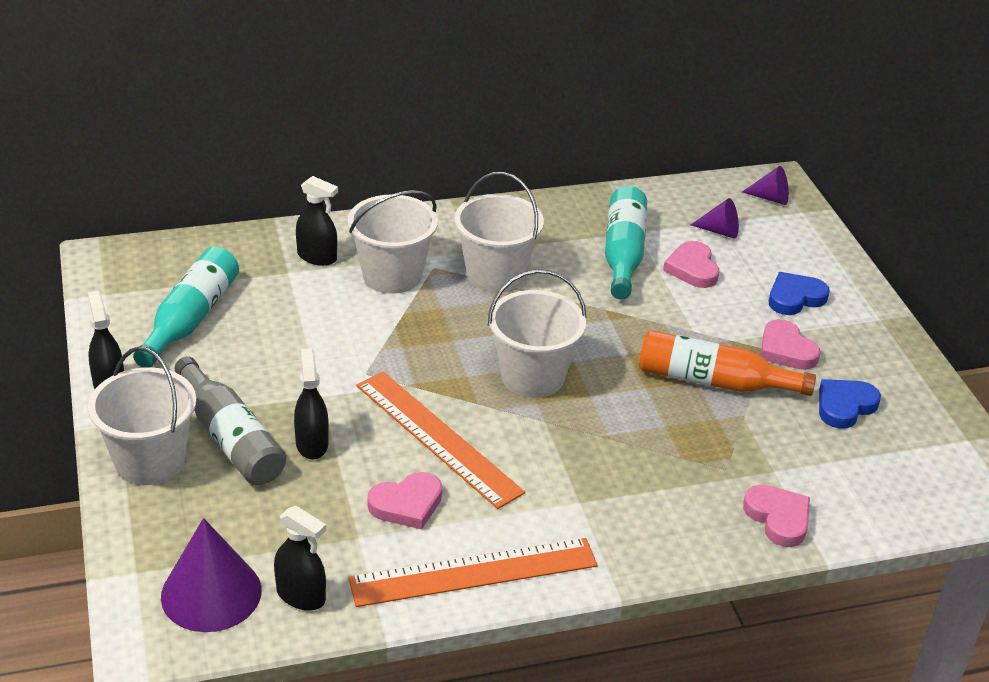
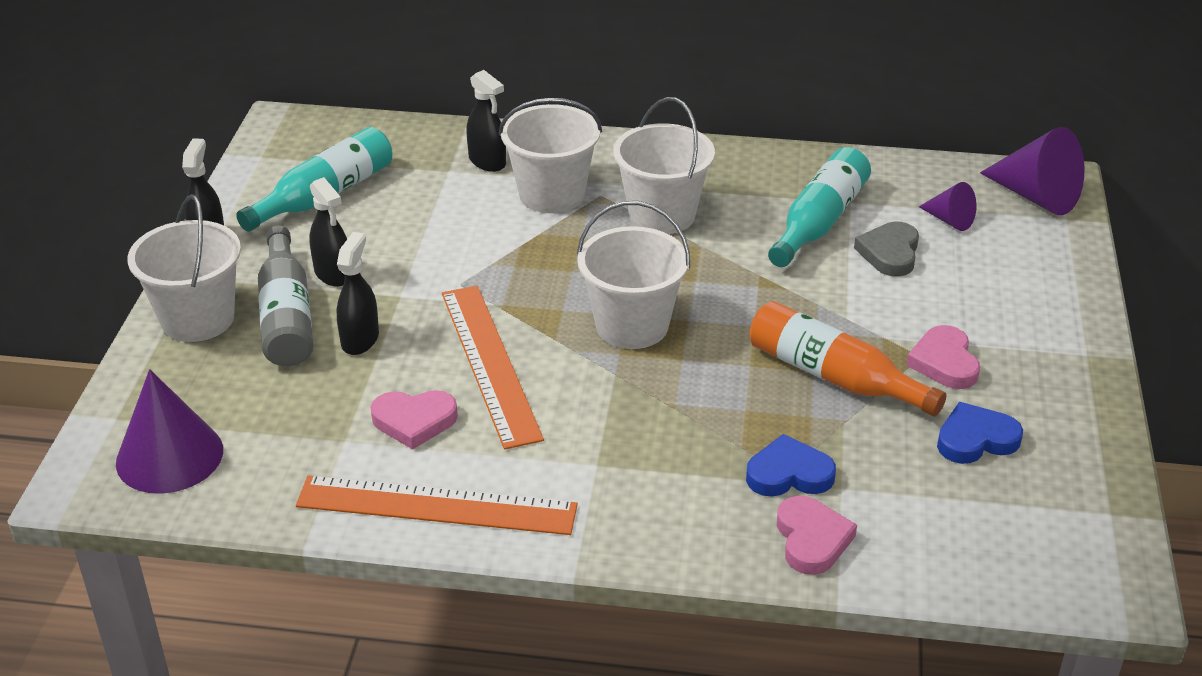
camera: 25 degrees right, 0 degrees up
black spray bottle [274,505,326,611] -> black spray bottle moved to [309,177,347,287]
pink heart [663,241,719,288] -> grey heart [854,222,919,277]
purple cone [742,166,789,205] -> purple cone [980,127,1085,215], size x1.82
blue heart [769,272,830,315] -> blue heart moved to [746,434,836,497]

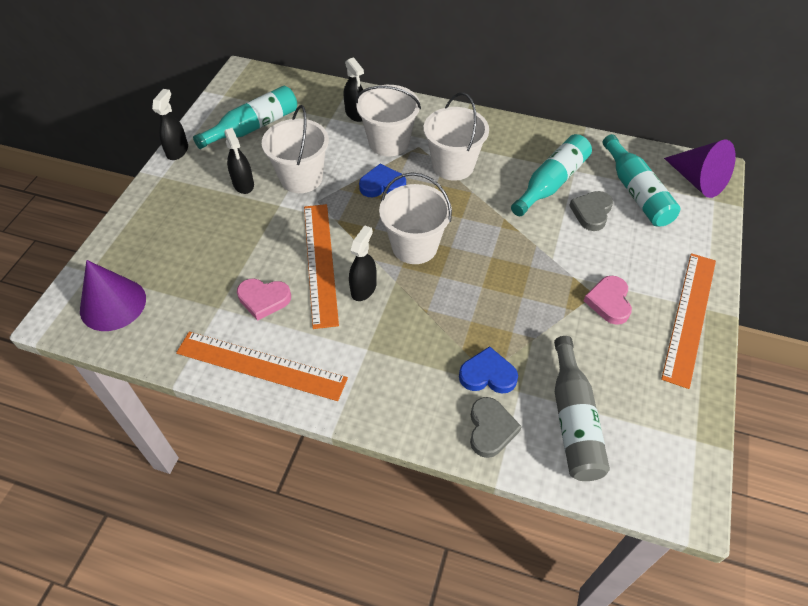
camera: 10 degrees right, 15 degrees up
white bucket [127,194,241,342] -> white bucket moved to [262,105,329,193]
grey bottle [258,225,313,366] -> grey bottle moved to [554,336,610,481]
black spray bottle [337,232,379,355] -> black spray bottle moved to [349,225,377,301]
orange bottle [749,301,946,417] -> none
pink heart [777,496,857,575] -> grey heart [470,397,522,458]
purple cone [919,182,976,231] -> turquoise bottle [603,134,681,227]
blue heart [937,402,1023,464] -> blue heart moved to [359,164,406,197]
none -> orange ruler [661,253,716,389]

